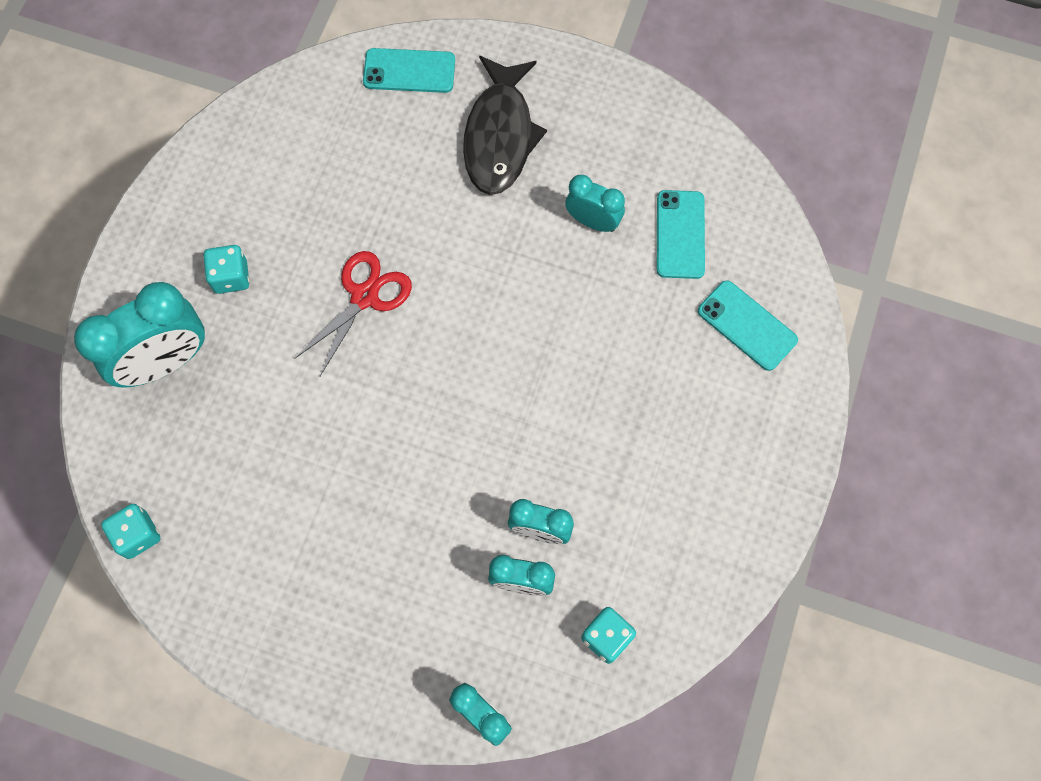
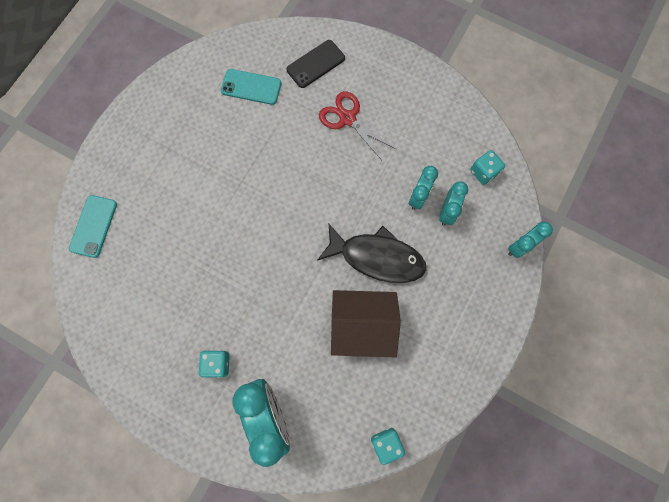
camera: 80 degrees left, 5 degrees up
red scissors [294,251,412,376] -> red scissors moved to [319,91,394,159]
black fish [463,56,547,195] -> black fish moved to [317,223,426,283]
turquoise clock [565,175,625,232] -> none
turquoise phone [698,280,798,371] -> black phone [286,40,345,88]
none -> brown house [331,290,401,357]

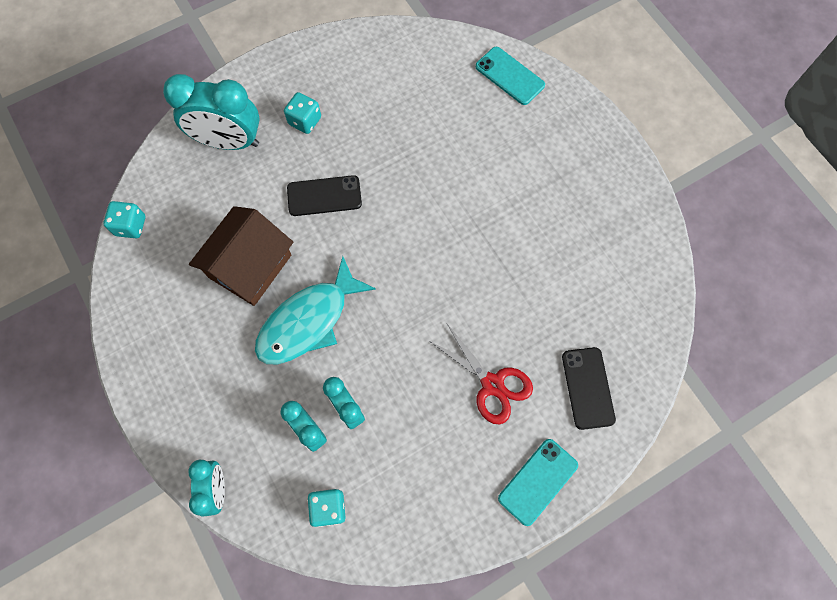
camera: 120 degrees right, 5 degrees down
turquoise phone [221,69,281,105] -> turquoise phone moved to [498,439,578,526]
black fish [317,223,426,283] -> turquoise fish [255,256,376,364]
red scissors [319,91,394,159] -> red scissors turned 60 degrees clockwise [430,324,533,425]
none -> black phone [287,175,362,216]

